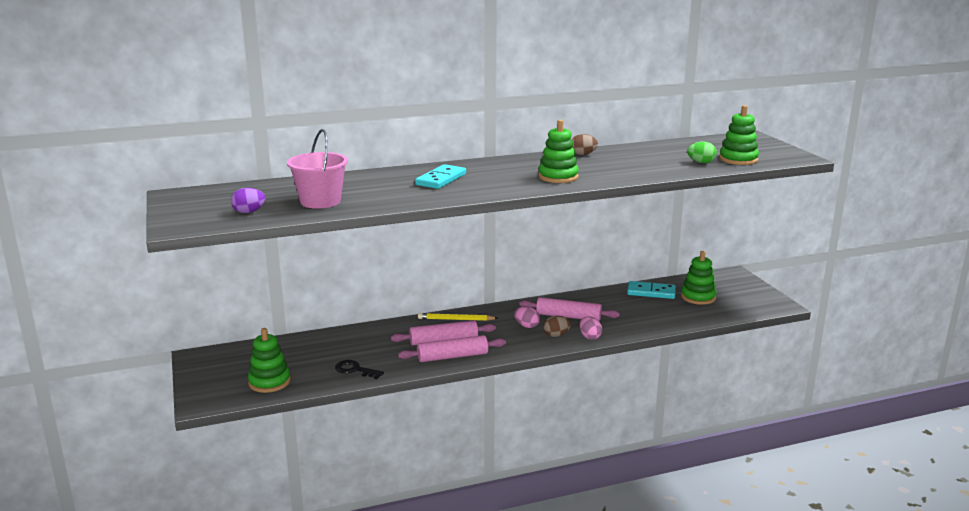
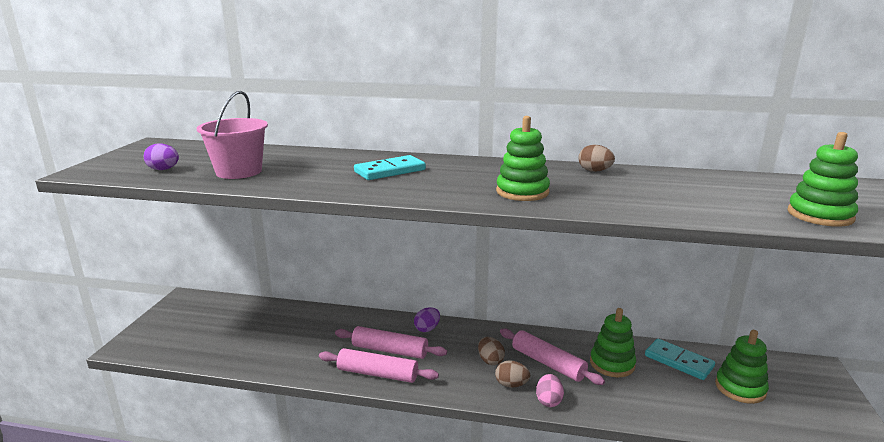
camera: 30 degrees right, 0 degrees up
green stacking toy [248,328,291,393] -> green stacking toy moved to [590,308,636,377]
black key [335,360,384,379] -> none
yellow pencil [418,313,498,321] -> purple egg [414,307,440,332]
pink egg [514,306,540,328] -> brown egg [478,337,505,365]
green egg [687,141,717,163] -> none

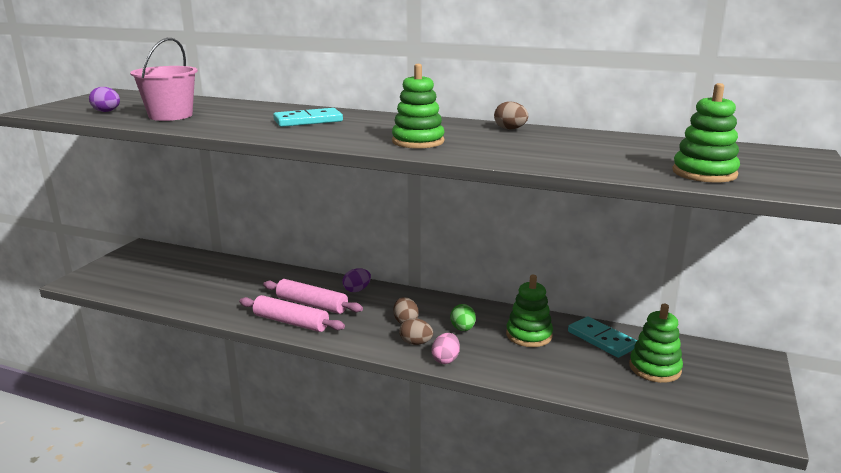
camera: 10 degrees right, 0 degrees up
pink rolling pin [500,329,605,385] -> green egg [450,304,476,331]

